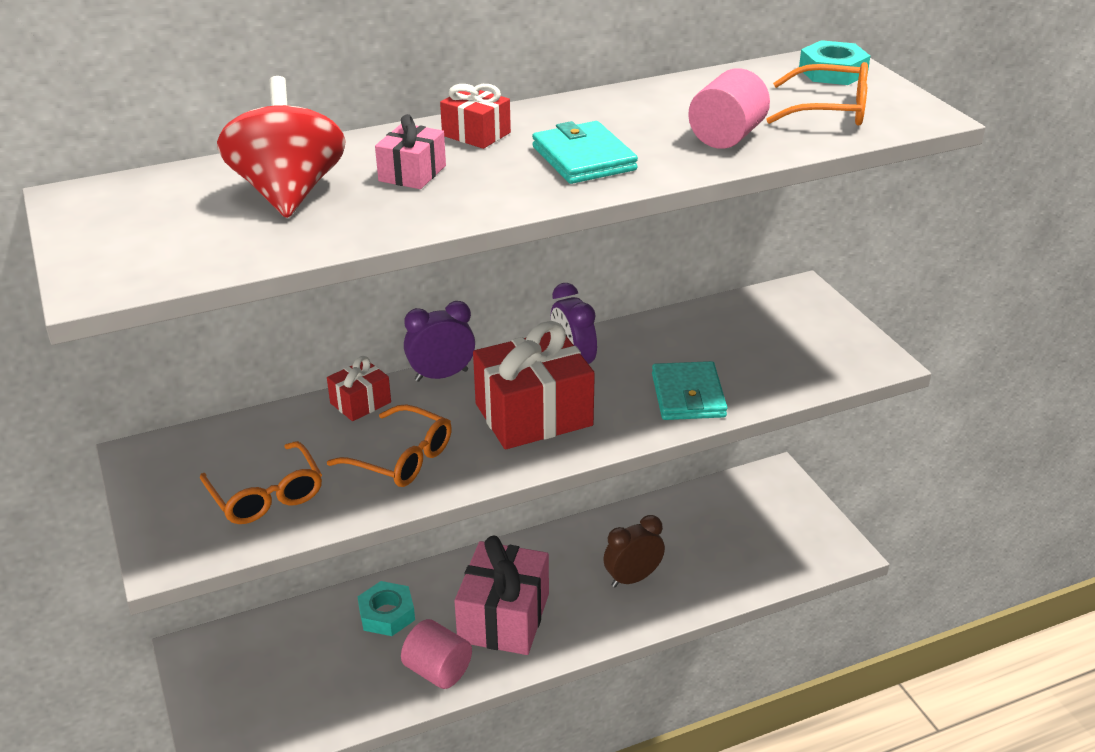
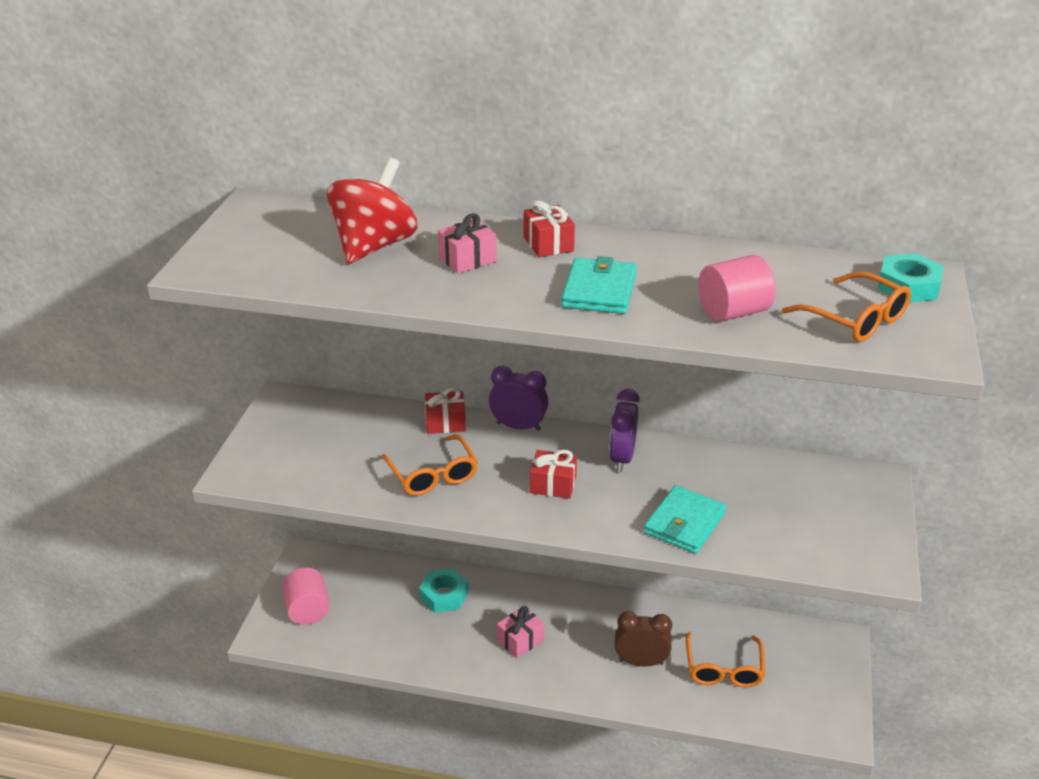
camera: 35 degrees right, 0 degrees up
orange glasses [200,441,322,524] -> orange glasses moved to [686,632,765,687]
pink cylinder [401,619,472,689] -> pink cylinder moved to [282,567,330,625]
pink gift [454,535,549,655] -> pink gift [497,606,544,658], size x0.50
red gift [473,321,595,449] -> red gift [530,449,577,499], size x0.50

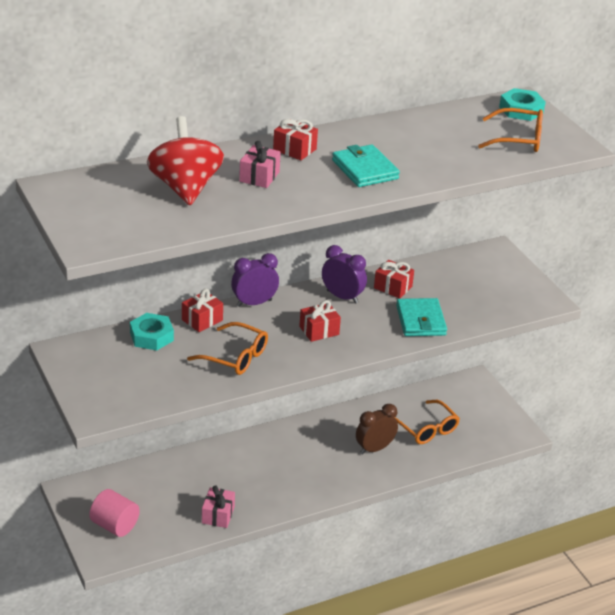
camera: 40 degrees left, 0 degrees up
turquoise nut [419,569,468,613] -> turquoise nut moved to [130,313,174,351]
pink gift [497,606,544,658] -> pink gift moved to [202,485,235,528]
purple clock [609,389,640,472] -> purple clock turned 150 degrees clockwise [322,245,367,304]
pink cylinder [698,255,775,322] -> none
none -> red gift [374,260,414,299]

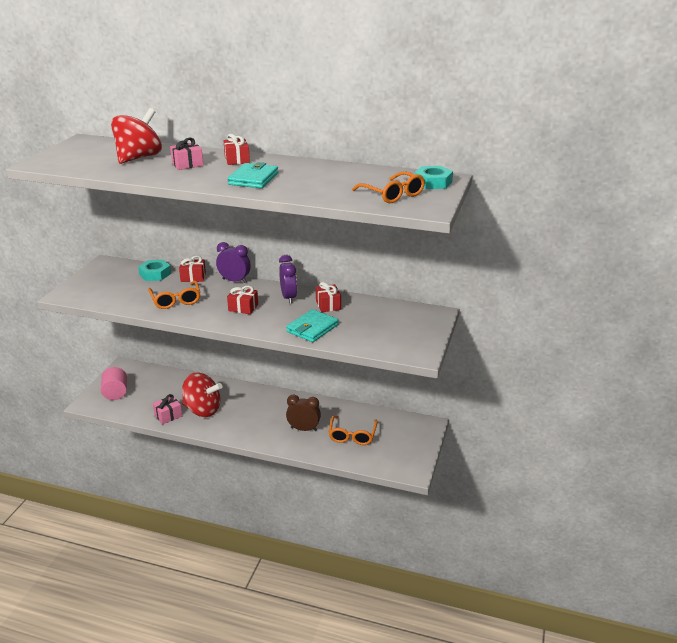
camera: 45 degrees right, 5 degrees down
none -> red spinning top [182,372,222,417]

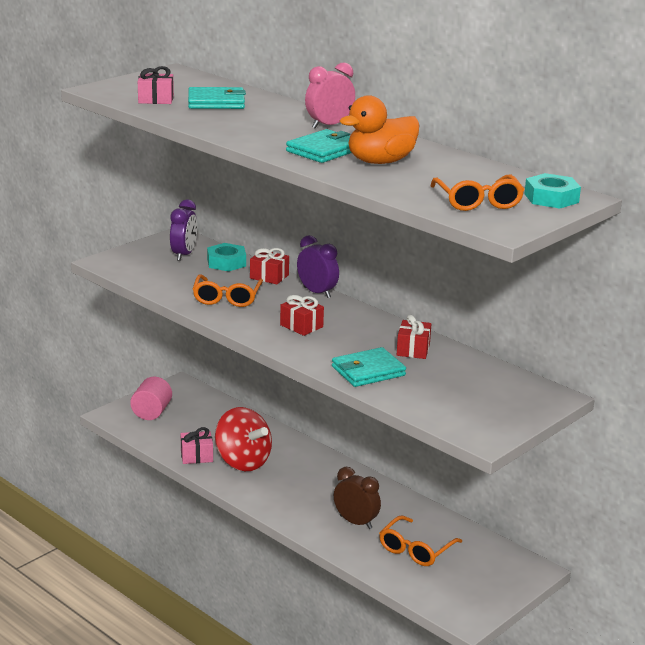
camera: 25 degrees right, 5 degrees down
red spinning top [111,108,162,164] -> turquoise wallet [188,87,246,109]
pink gift [170,138,203,170] -> pink gift moved to [138,66,174,104]
red gift [223,134,250,165] -> pink clock [305,62,355,128]
purple clock [279,255,297,304] -> purple clock moved to [170,199,197,261]
none -> orange duck [340,95,419,164]

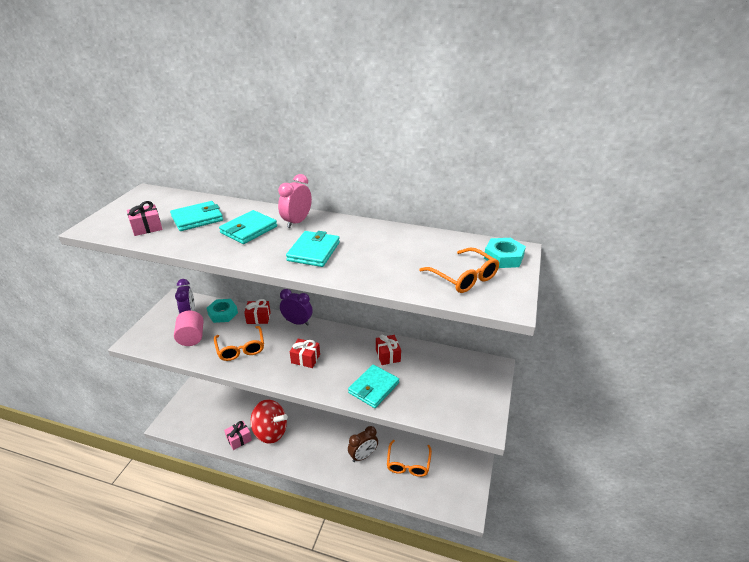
camera: 25 degrees left, 10 degrees up
pink cylinder [130,376,172,420] -> pink cylinder moved to [174,311,204,346]
brown clock [334,467,381,529] -> brown clock turned 135 degrees clockwise [348,426,378,462]
orange duck [340,95,419,164] -> none
none -> turquoise wallet [219,210,277,244]

